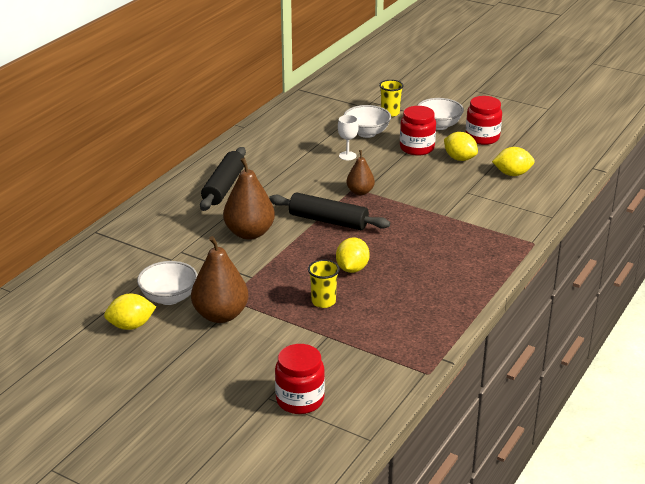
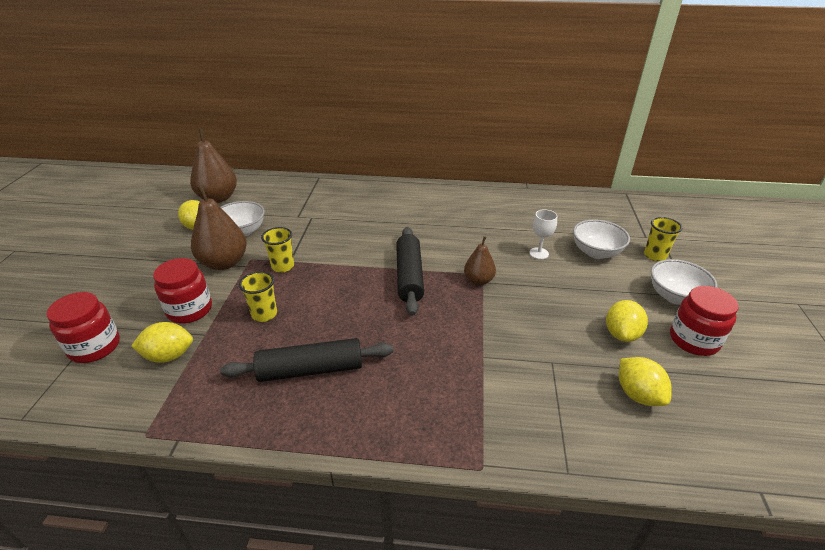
camera: 65 degrees right, 5 degrees up
black rolling pin [200,147,246,211] -> black rolling pin moved to [220,338,394,382]
brown pear [223,158,275,240] -> brown pear moved to [190,129,237,203]
yellow lemon [336,237,370,273] -> yellow lemon moved to [131,322,193,363]
red jar [400,106,436,156] -> red jar moved to [153,258,212,324]
none -> yellow cup [261,227,294,273]

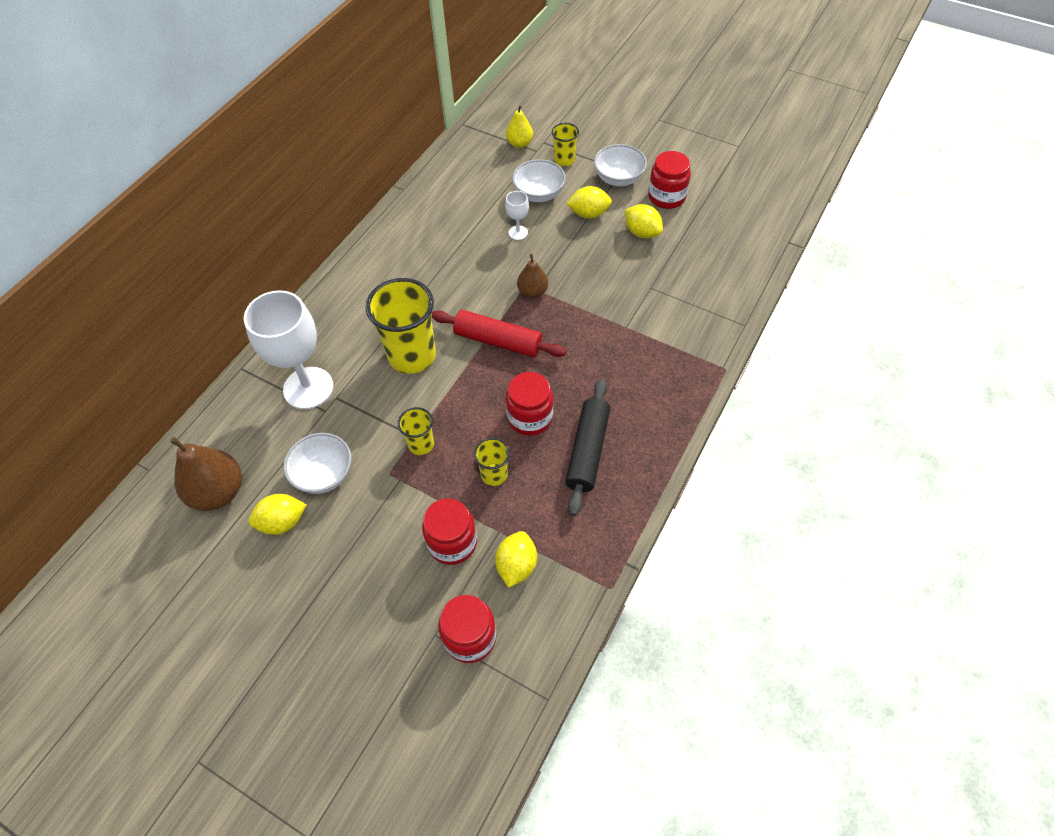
camera: 65 degrees left, 20 degrees up
brown pear [191,185,247,270] -> none
black rolling pin [396,227,424,316] -> red rolling pin [432,310,566,357]
yellow lemon [619,357,672,406] -> yellow lemon moved to [566,186,612,219]
none -> white goblet [244,290,333,409]
none -> yellow cup [365,278,436,374]
none -> yellow pear [506,105,533,148]
none -> red jar [506,372,553,436]

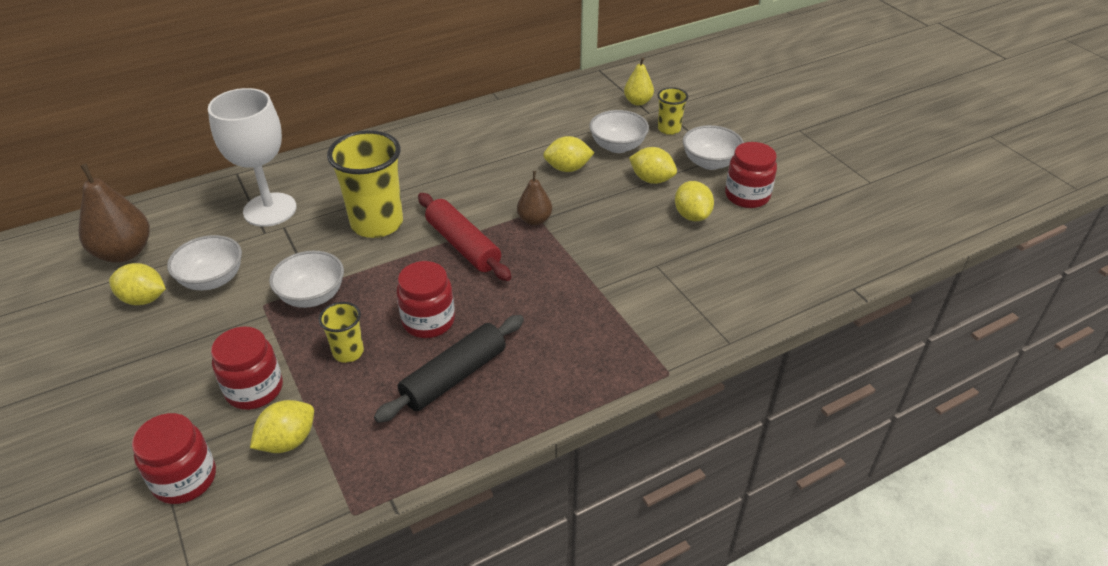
camera: 30 degrees right, 15 degrees down
yellow cup [398,407,434,455] -> white bowl [269,251,344,308]
white goblet [505,191,529,240] -> yellow lemon [543,136,594,172]

